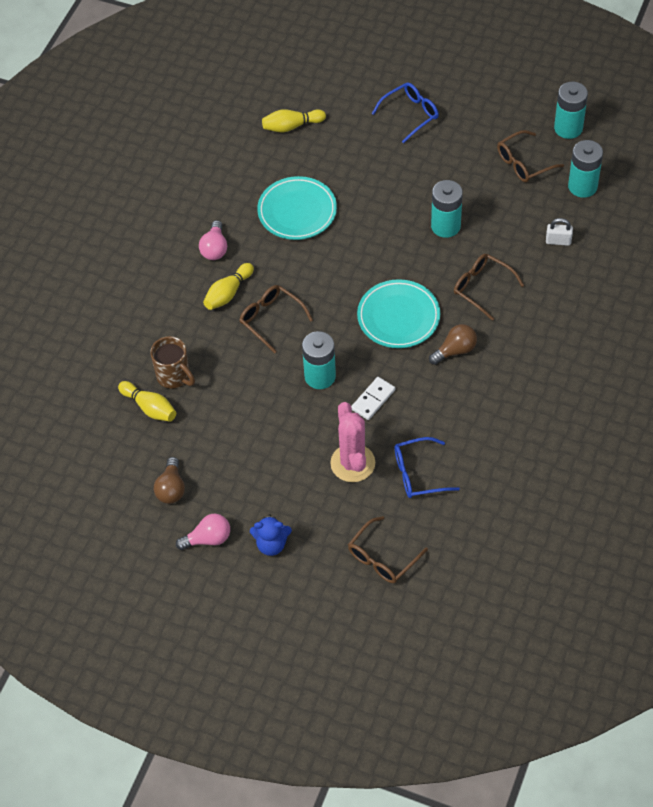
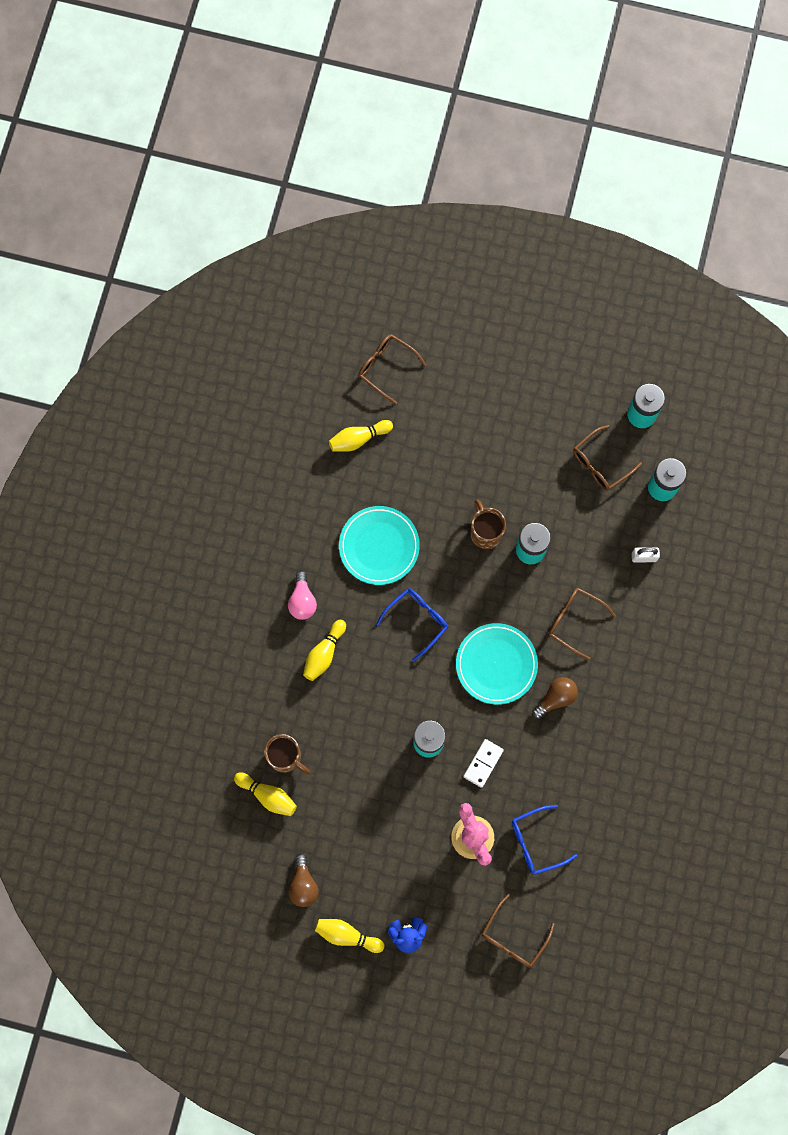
camera: 10 degrees left, 20 degrees up
pink light bulb [176,514,230,550] -> yellow bowling pin [315,919,384,953]
brown glasses [239,285,313,353] -> brown glasses moved to [358,334,427,405]
blue glasses [372,83,439,143] -> blue glasses moved to [376,588,448,661]
none -> brown mug [471,499,506,549]

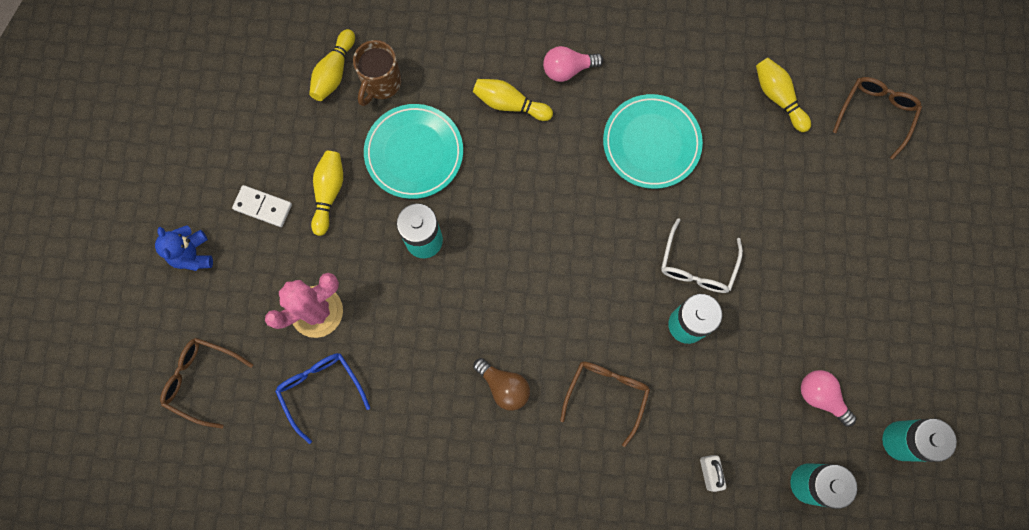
camera: 80 degrees right, 0 degrees up
brown light bulb [289,853,318,907] -> none
yellow bowling pin [315,919,384,953] -> yellow bowling pin moved to [311,151,343,236]
blue glasses [376,588,448,661] -> none
turquoise plate [456,623,538,705] -> turquoise plate moved to [364,104,463,199]
white domino [463,739,504,788] -> white domino moved to [232,185,292,227]
brown mug [471,499,506,549] -> white glasses [661,218,743,293]
brown glasses [573,425,642,491] -> pink light bulb [801,370,856,427]

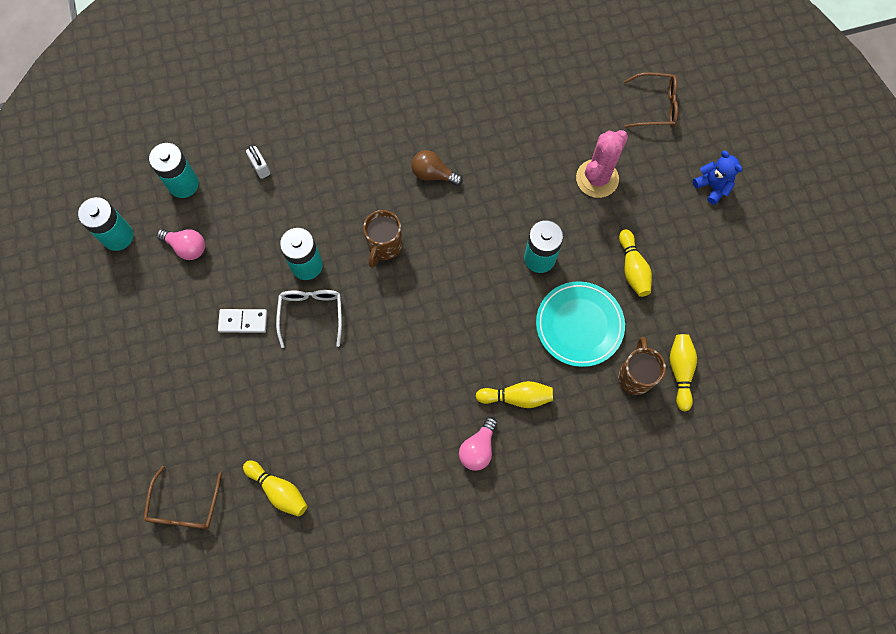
camera: 160 degrees right, 5 degrees down
white domino [232,185,292,227] -> white domino moved to [218,309,267,333]
blue glasses [275,353,370,444] -> none
pink light bulb [543,46,603,82] -> pink light bulb turned 150 degrees clockwise [459,417,497,471]
brown glasses [560,361,650,447] -> none
turquoise plate [603,94,703,189] -> none
none -> brown mug [363,210,402,268]

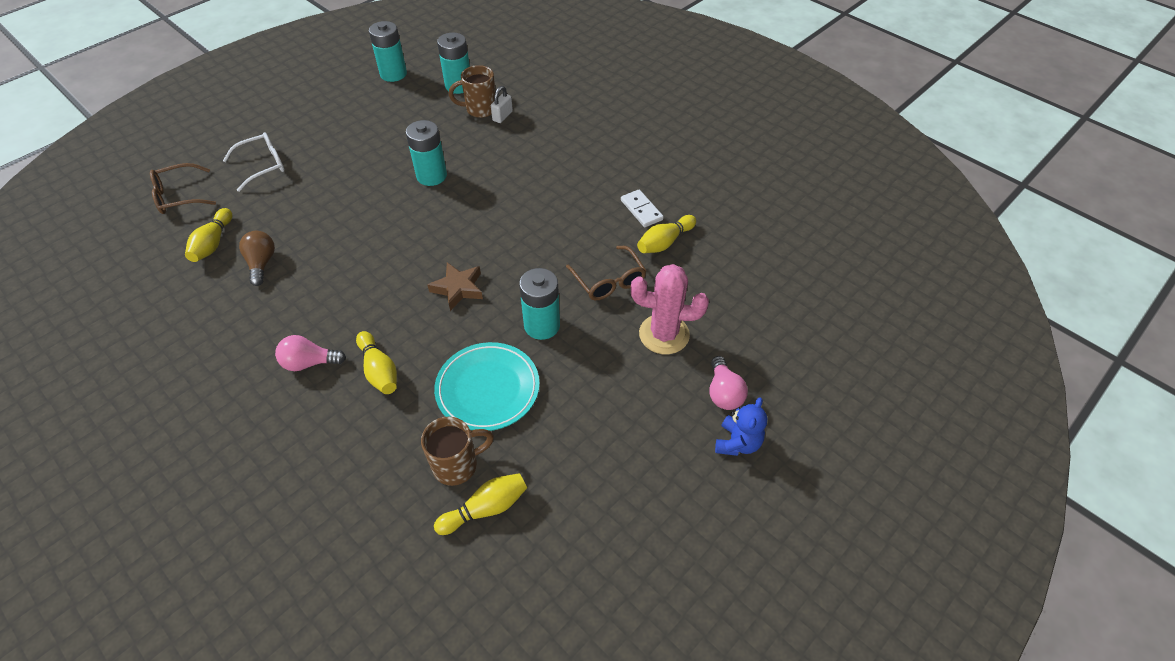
camera: 60 degrees right, 20 degrees down
pink light bulb [157,229,205,260] -> pink light bulb moved to [710,356,748,410]
white domino [218,309,267,333] -> white domino moved to [621,190,664,227]
white glasses [276,290,342,348] -> white glasses moved to [223,132,285,192]
brown mug [363,210,402,268] -> brown mug moved to [449,65,495,118]
brown light bulb [412,150,463,186] -> brown light bulb moved to [239,231,275,286]
yellow bowling pin [619,229,652,297] -> yellow bowling pin moved to [637,215,696,253]
brown glasses [624,72,678,128] -> brown glasses moved to [566,246,647,300]
none -> brown star [428,262,483,311]

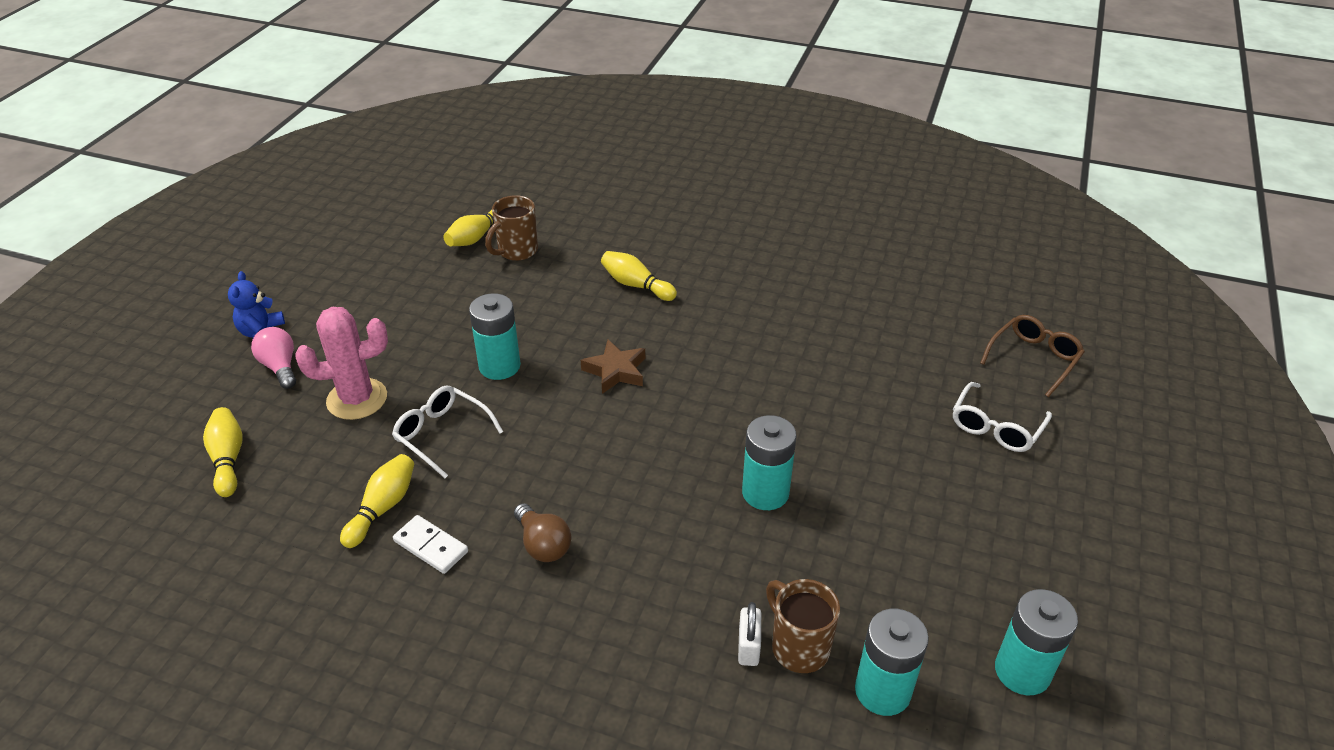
camera: 155 degrees right, 10 degrees down
yellow bowling pin [185,208,232,262] -> yellow bowling pin moved to [203,407,243,497]
brown light bulb [239,231,275,286] -> brown light bulb moved to [514,503,571,562]
pink light bulb [275,335,346,371] -> none
turquoise plate [434,342,540,431] -> none
brown mug [449,65,495,118] -> brown mug turned 90 degrees counterclockwise [766,579,840,673]
brown glasses [566,246,647,300] -> white glasses [392,385,503,478]

